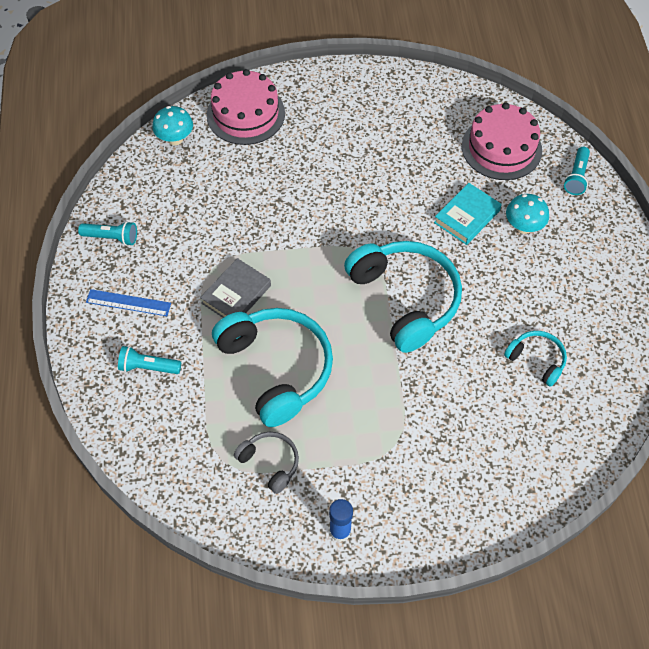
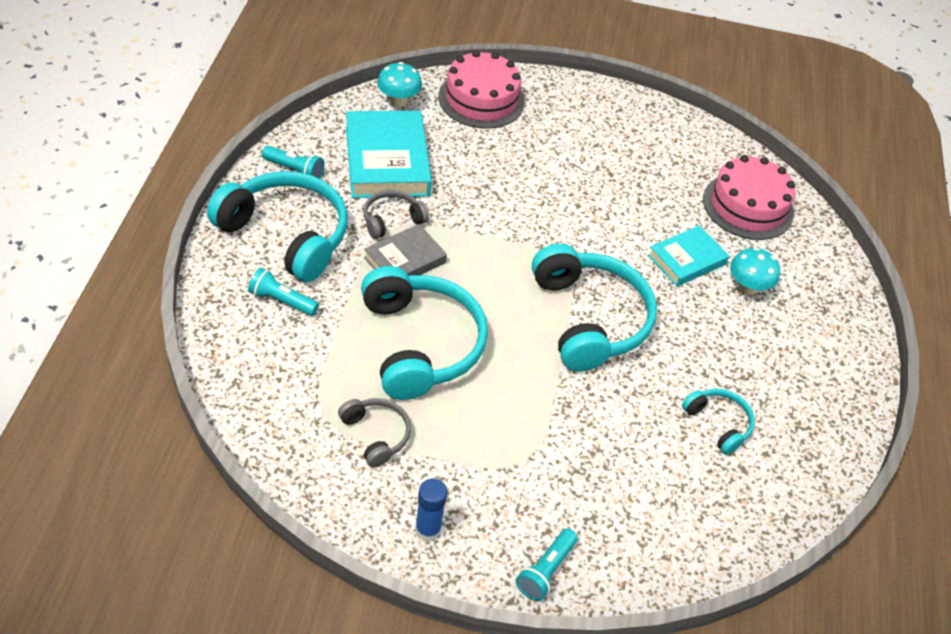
camera: 10 degrees right, 10 degrees down
blue ruler [86,289,171,316] -> turquoise headphones [207,171,348,282]
turquoise flashlight [564,147,590,195] -> turquoise flashlight moved to [516,528,578,601]
none -> turquoise book [346,111,432,198]
none -> grey headphones [363,190,429,239]

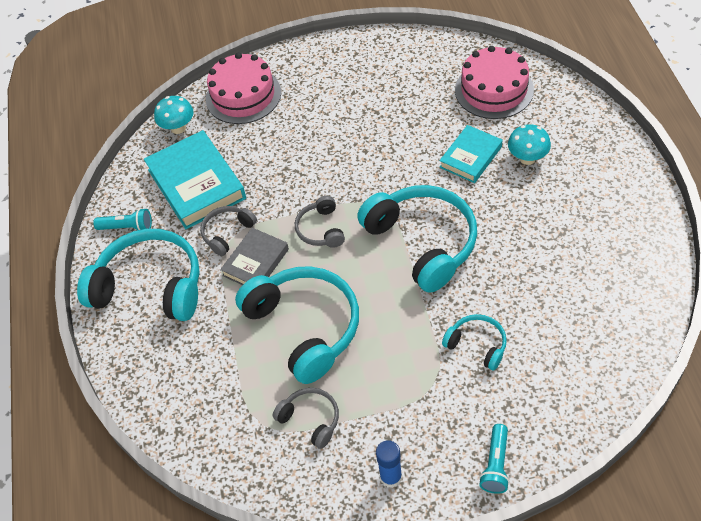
camera: 10 degrees left, 5 degrees up
turquoise flashlight [248,267,319,316] -> none
turquoise headphones [682,389,755,455] -> turquoise headphones moved to [442,314,507,370]
none -> grey headphones [295,196,345,248]

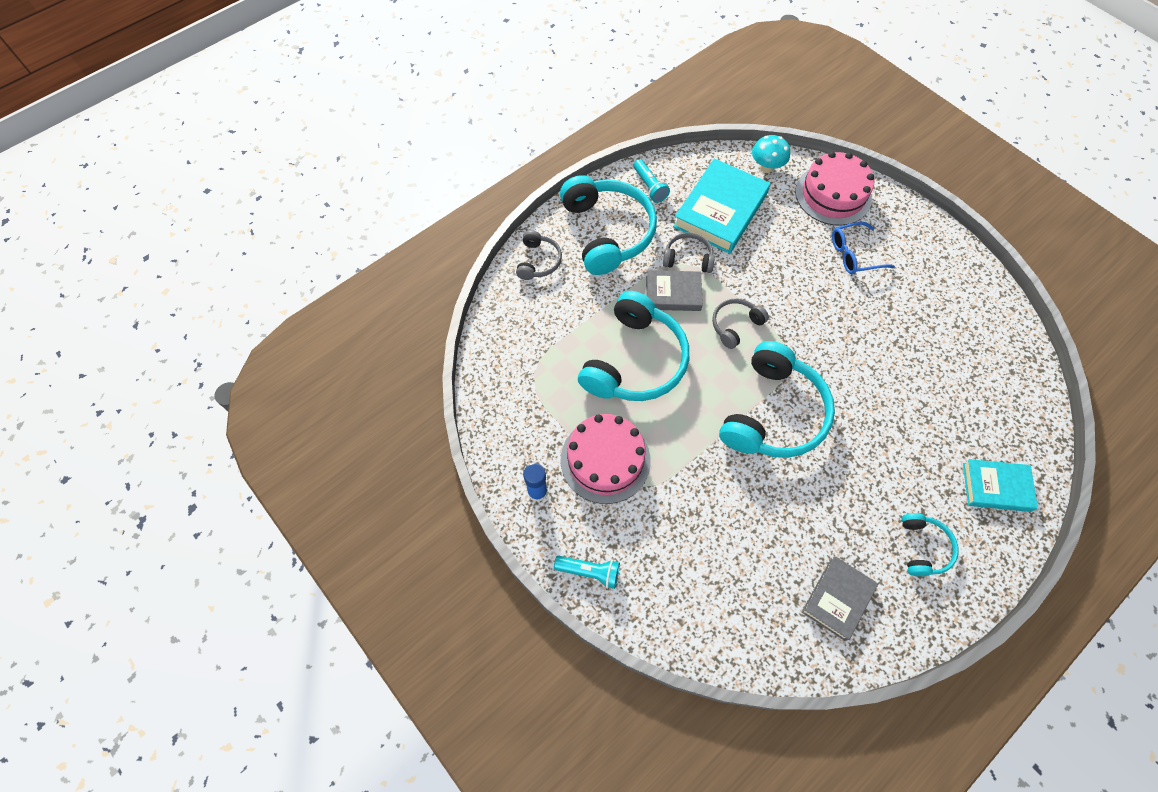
camera: 55 degrees right, 10 degrees up
grey headphones [273,388,339,449] -> grey headphones moved to [516,230,562,280]
turquoise book [439,125,502,183] -> turquoise book moved to [963,459,1038,512]
turquoise headphones [442,314,507,370] -> turquoise headphones moved to [902,513,958,576]
pink cake [455,46,534,119] -> pink cake moved to [561,414,651,504]
turquoise flashlight [479,424,510,494] -> turquoise flashlight turned 150 degrees counterclockwise [554,556,620,589]
turquoise mushroom [508,124,551,165] -> none
none -> grey book [802,556,878,641]
none -> blue glasses [832,222,895,274]

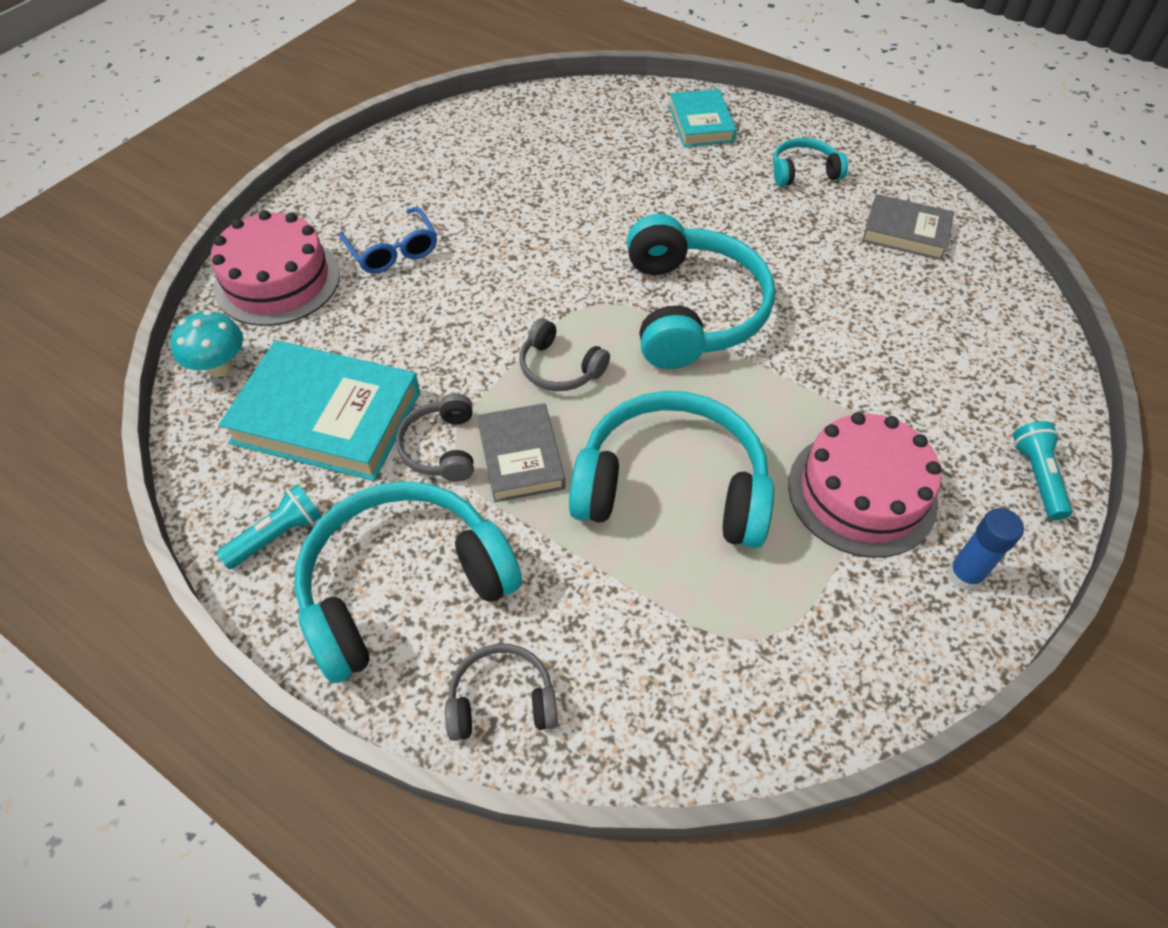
camera: 105 degrees left, 10 degrees down
turquoise headphones [719,341,835,458] -> turquoise headphones turned 75 degrees clockwise [627,214,775,369]

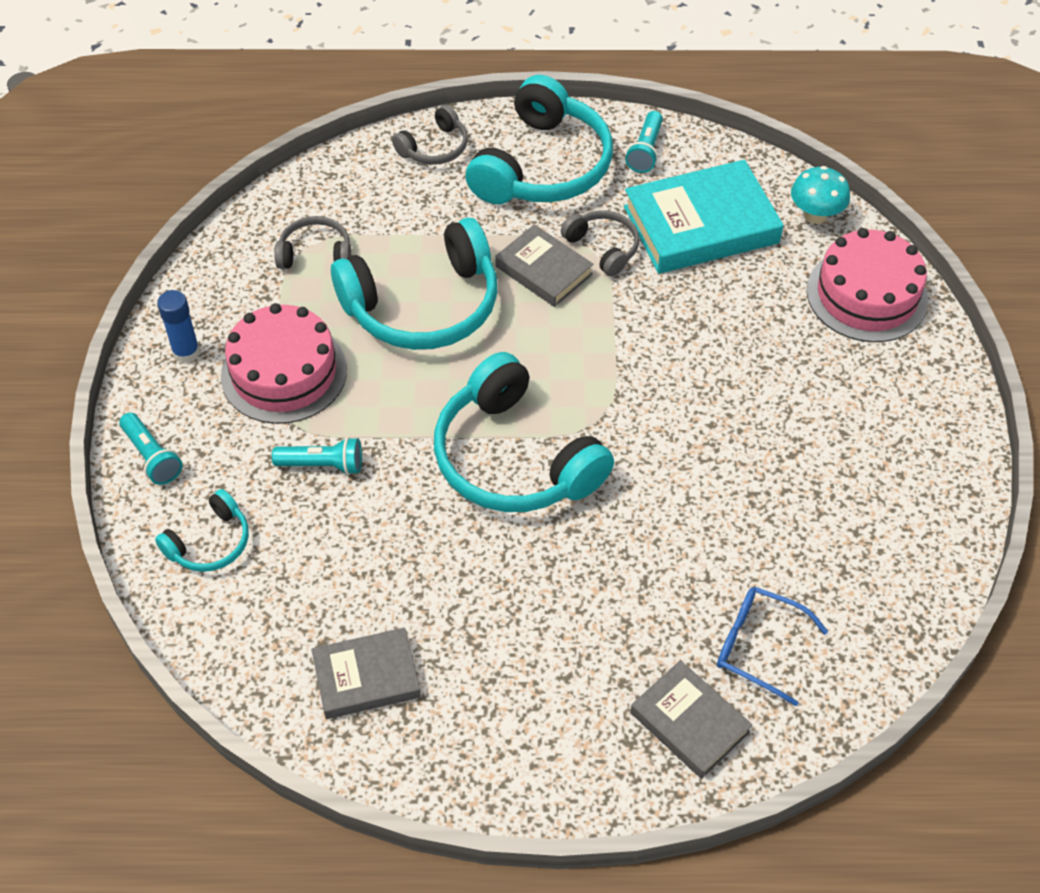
camera: 145 degrees right, 0 degrees up
blue glasses [339,207,437,273] -> blue glasses moved to [717,587,828,706]
grey headphones [520,318,610,391] -> grey headphones moved to [274,216,351,269]
turquoise book [669,89,736,147] -> grey book [630,660,752,779]
turquoise headphones [773,138,848,186] -> turquoise headphones moved to [155,489,249,572]
none -> turquoise flashlight [272,437,362,475]

